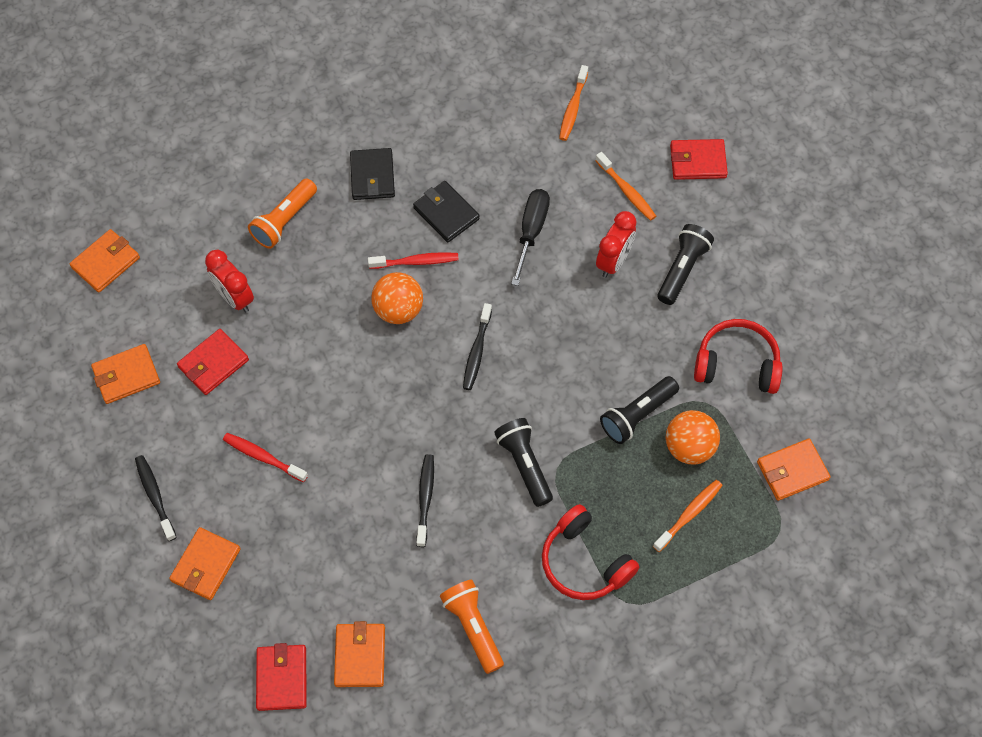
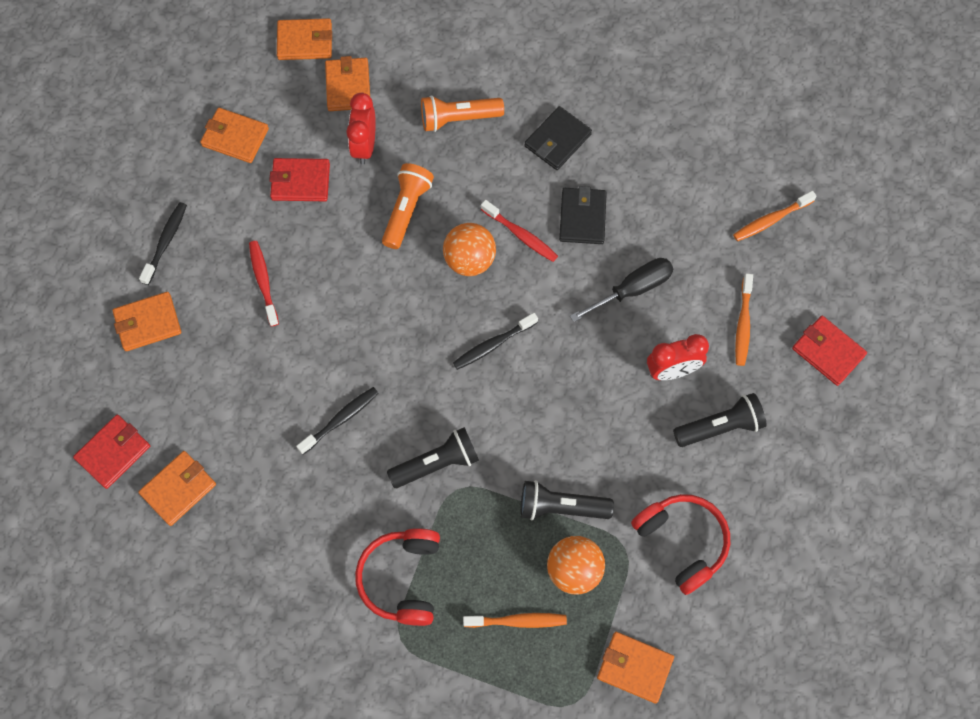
camera: 45 degrees right, 5 degrees up
orange flashlight [440,580,504,674] -> orange flashlight moved to [382,163,434,249]
black flashlight [494,418,553,507] -> black flashlight turned 45 degrees clockwise [387,427,479,488]
none -> orange wallet [325,56,370,111]

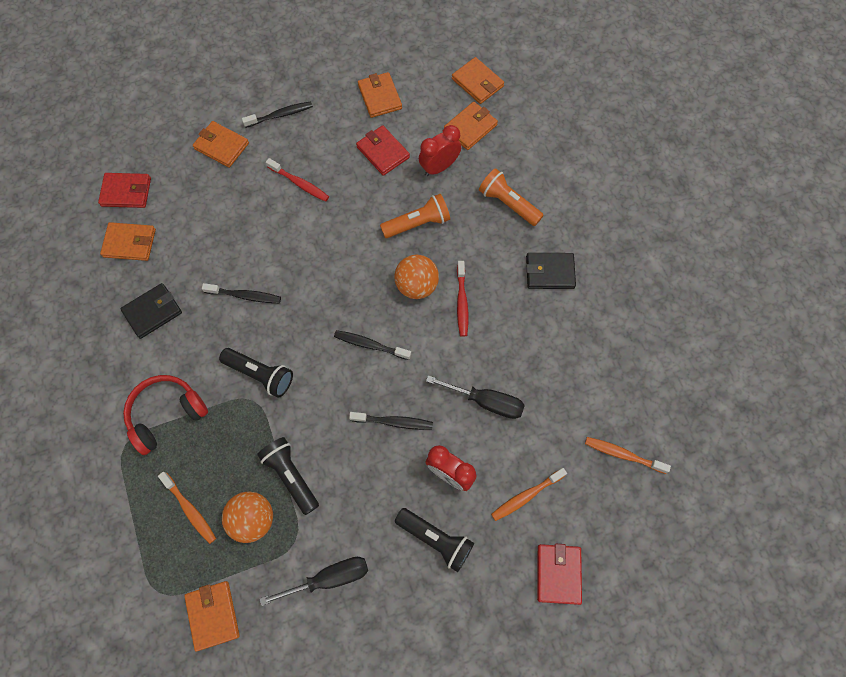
camera: 50 degrees right, 0 degrees up
red toothbrush [249,241,279,326] -> red toothbrush turned 90 degrees clockwise [266,158,329,202]
black wallet [559,186,607,244] -> black wallet moved to [120,283,182,339]
red headphones [631,494,730,595] -> black screwdriver [259,557,368,606]
none -> black toothbrush [349,412,433,430]

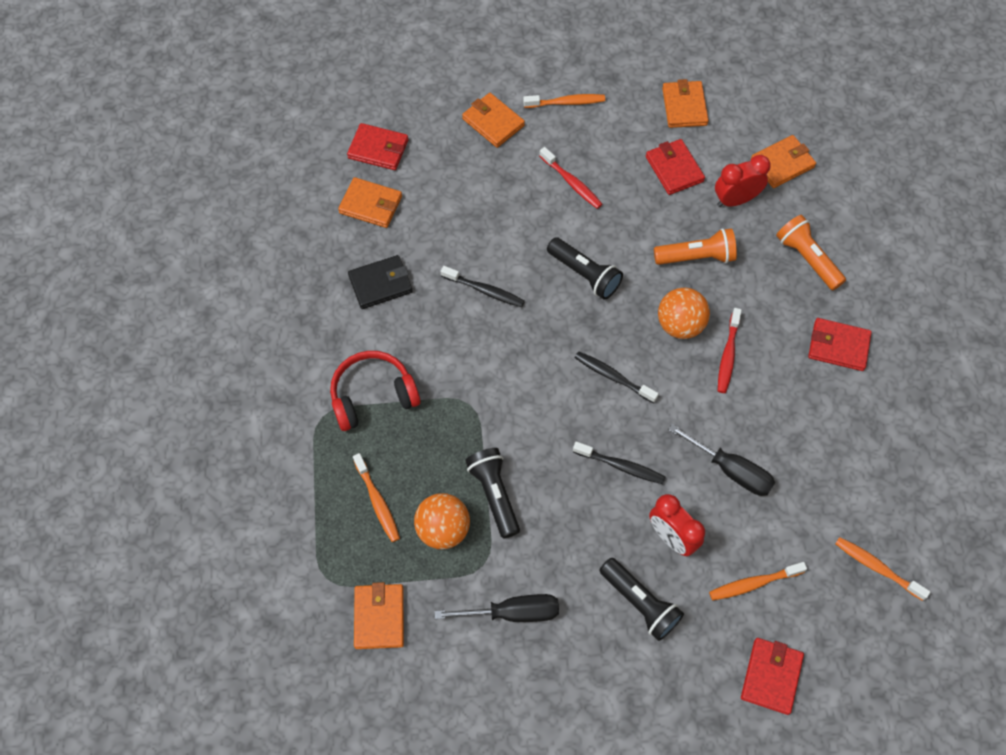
camera: 15 degrees right, 5 degrees down
black flashlight [219,348,293,398] -> black flashlight moved to [547,237,623,300]
black toothbrush [242,101,313,128] -> orange toothbrush [523,94,605,108]
orange wallet [452,57,504,104] -> none
black wallet [526,253,576,289] -> red wallet [808,318,872,371]

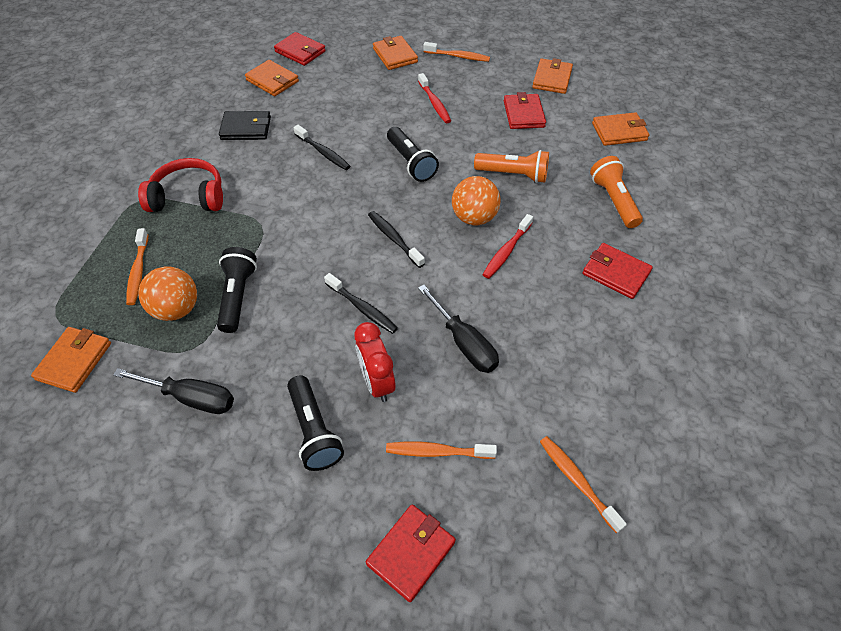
camera: 20 degrees right, 10 degrees down
red clock [715,155,771,207] -> none

